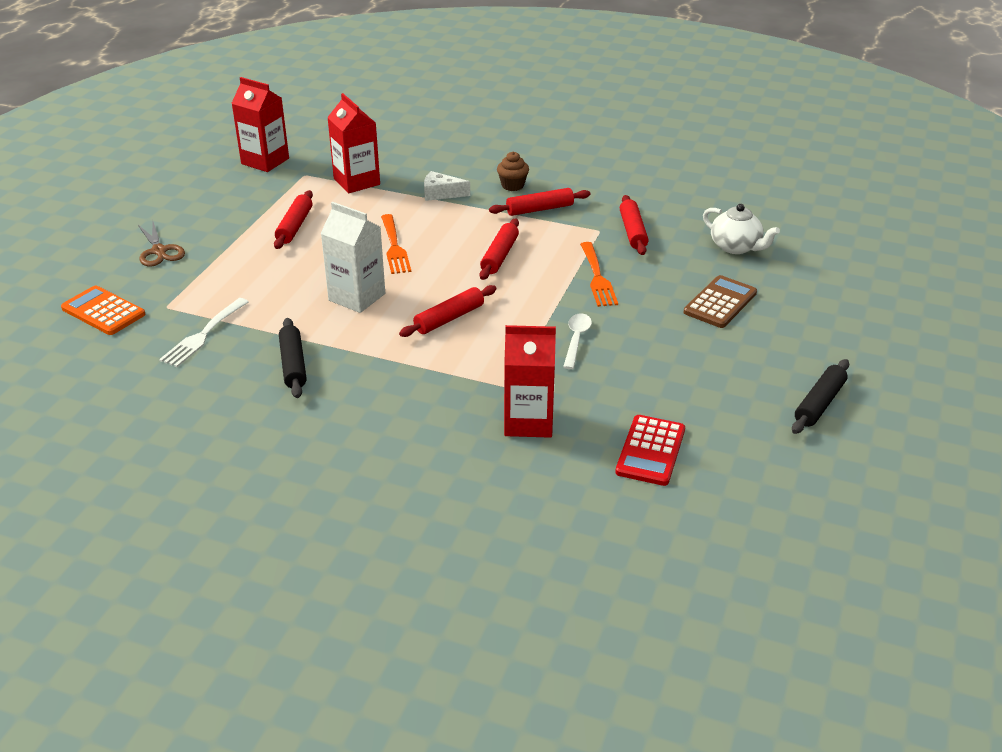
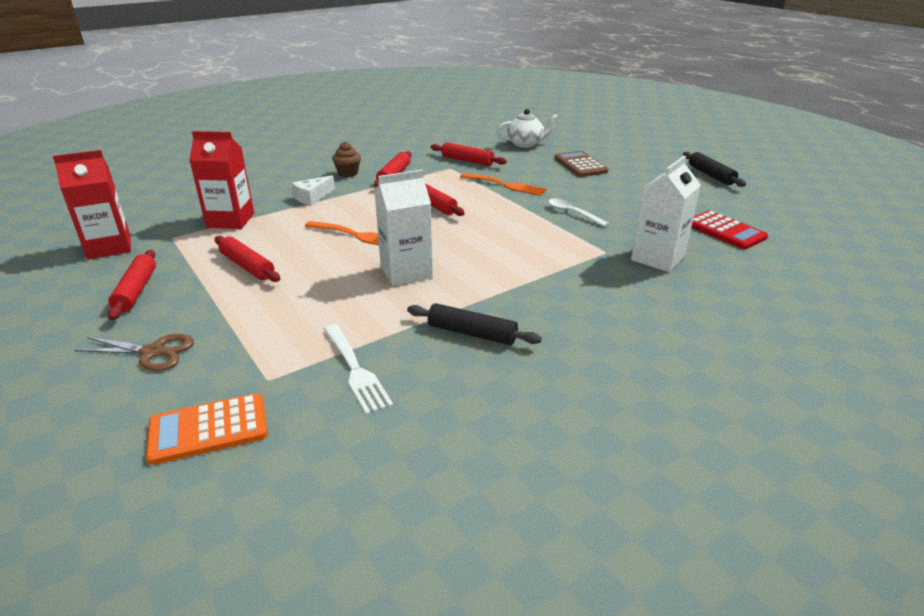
camera: 55 degrees left, 5 degrees down
red rolling pin [399,285,496,337] -> red rolling pin moved to [108,250,156,320]
red carton [504,325,556,438] -> white carton [631,156,701,272]

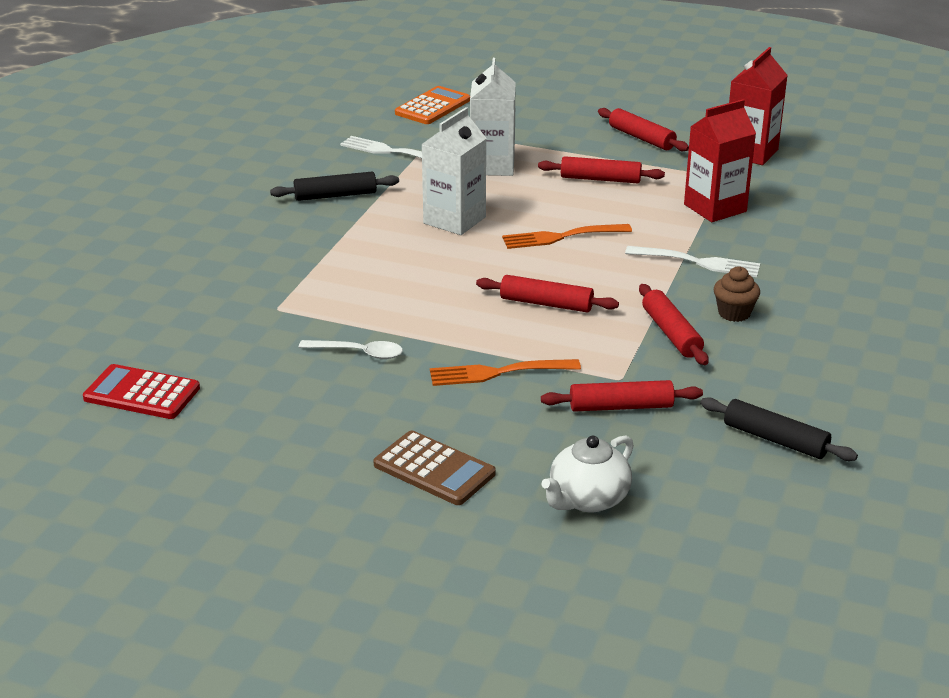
camera: 145 degrees right, 0 degrees up
brown scissors [74,334,194,371] -> none
white cheese [291,175,335,205] -> white fork [625,246,760,277]
white carton [631,156,701,272] -> white carton moved to [470,58,516,176]
black rolling pin [683,152,746,187] -> black rolling pin moved to [700,397,858,461]

